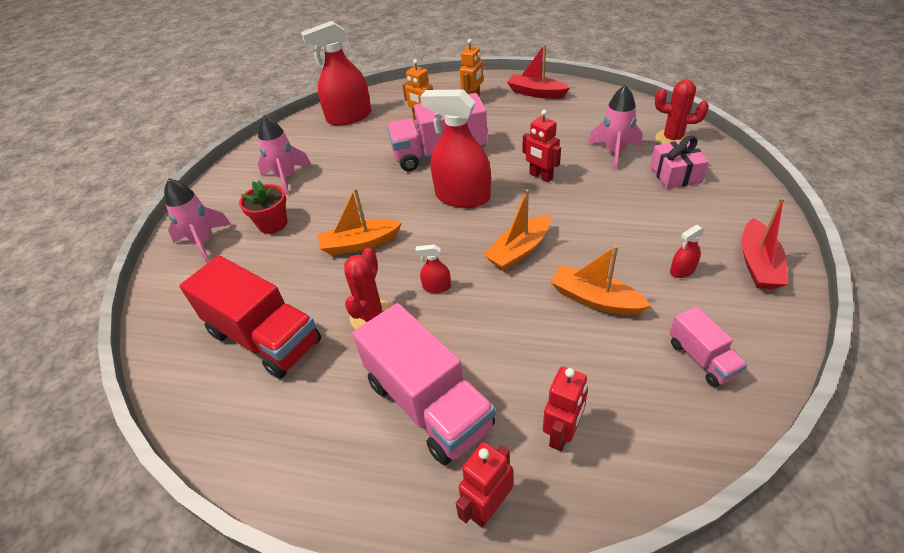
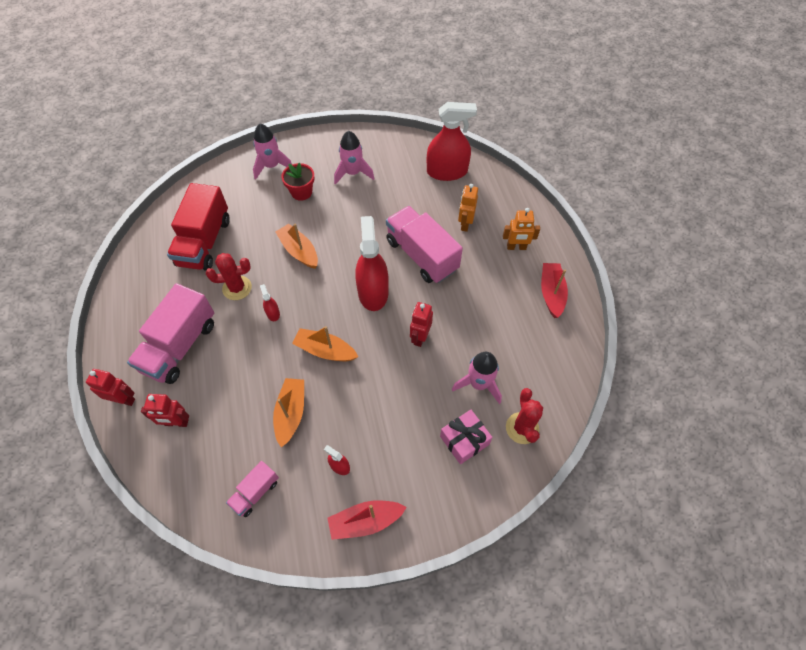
camera: 60 degrees right, 15 degrees up
red spray bottle [301,21,371,125] -> red spray bottle turned 135 degrees clockwise [427,102,477,181]

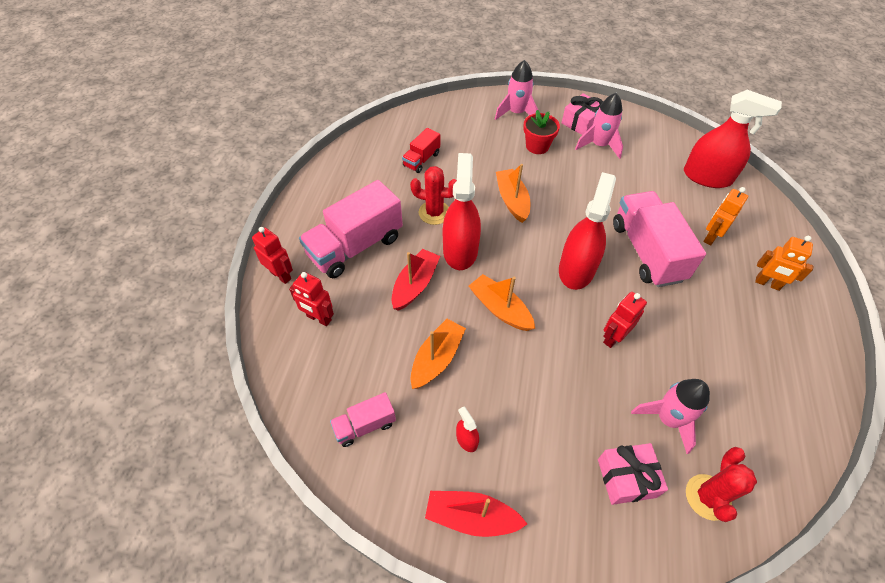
camera: 25 degrees right, 5 degrees down
red truck [167,183,230,271] -> red truck [402,128,440,173], size x0.51
red spray bottle [260,284,280,321] -> red spray bottle [443,153,481,270], size x2.37
red boat [541,263,568,318] -> red boat moved to [392,249,440,311]
none -> pink gift [562,93,603,135]

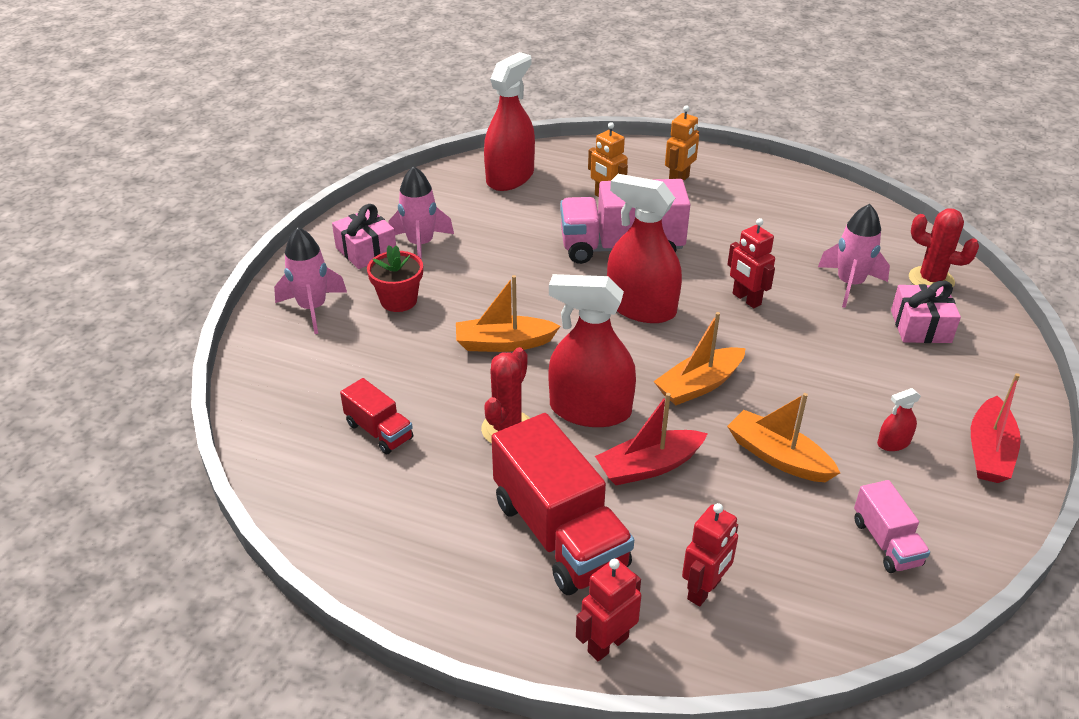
camera: 80 degrees left, 15 degrees down
pink truck [299,180,403,278] -> red truck [491,413,634,595]
red boat [392,249,440,311] -> red boat turned 60 degrees counterclockwise [595,393,708,485]

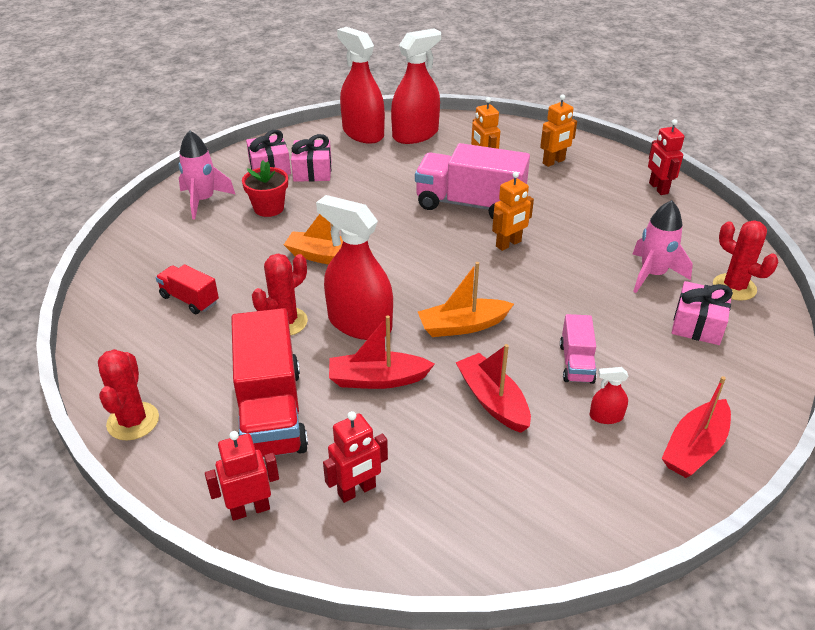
camera: 20 degrees right, 0 degrees up
red truck [340,378,413,454] -> red truck turned 150 degrees clockwise [156,264,219,314]
pink rocket [388,166,454,260] -> pink gift [291,134,331,182]
red spray bottle [607,174,682,323] -> red spray bottle moved to [337,27,385,144]
red robot [727,218,775,308] -> red robot moved to [648,119,684,195]
orange boat [727,393,840,482] -> red boat [455,344,531,433]
pink truck [854,480,930,573] -> pink truck moved to [560,314,596,384]
none -> red cactus [98,349,159,441]
none -> orange robot [492,172,534,251]

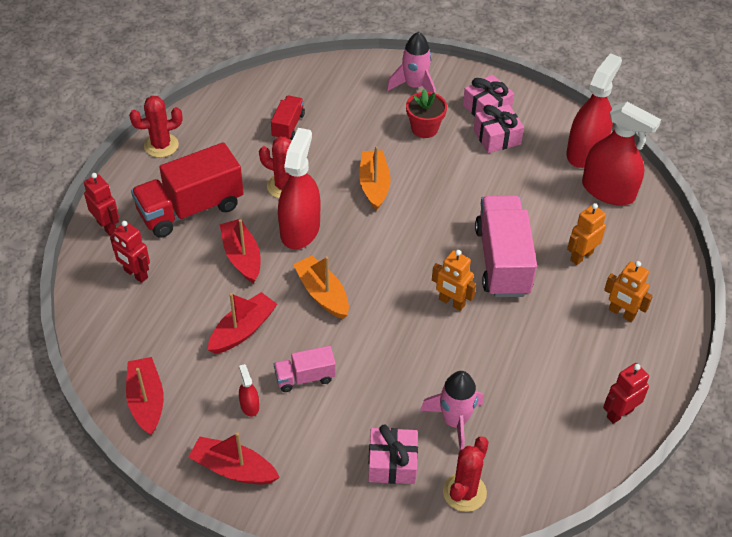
camera: 70 degrees right, 10 degrees up
none -> red boat [126,357,164,435]

